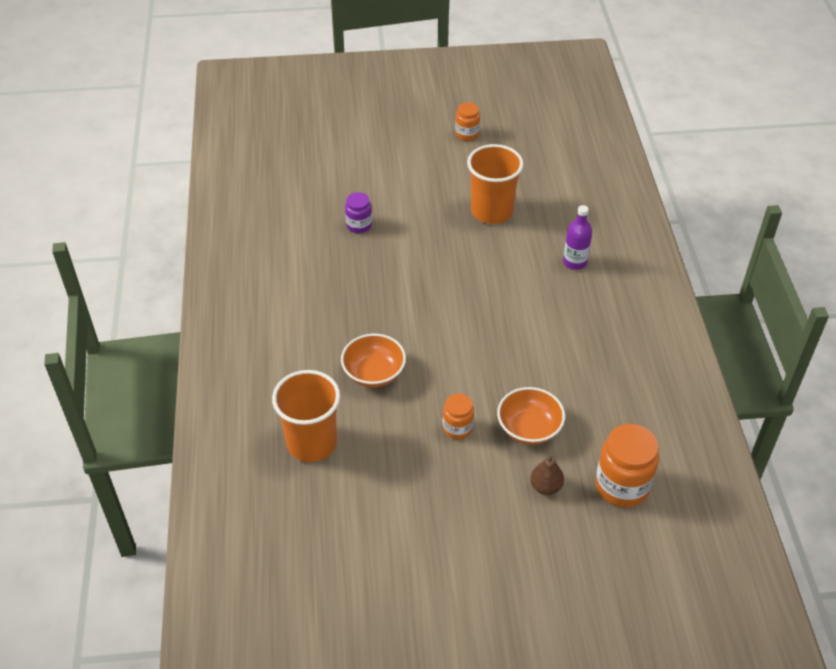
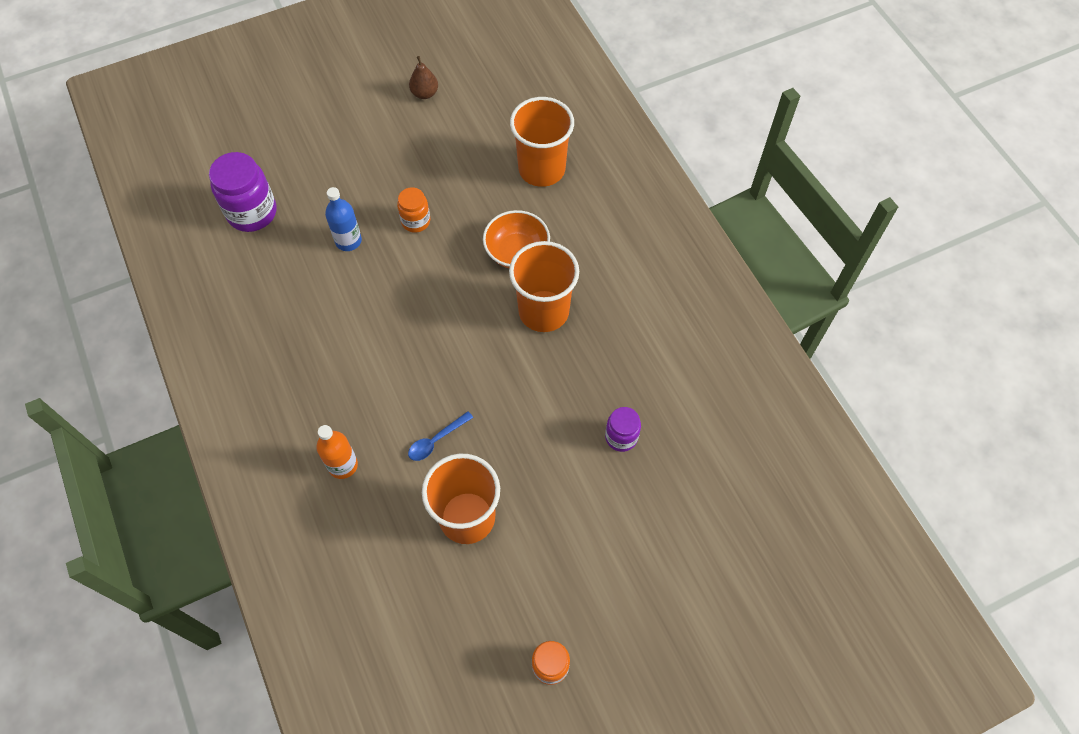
camera: 160 degrees right, 15 degrees up
orange bowl [497,387,565,445] -> blue bottle [325,187,362,251]
brown pear [530,456,564,495] -> brown pear moved to [409,56,438,99]
purple bottle [563,205,592,270] -> orange bottle [316,425,358,479]
orange jar [595,424,659,507] -> purple jar [209,152,276,232]
none -> blue spoon [408,411,473,461]
none -> orange cup [509,241,579,332]

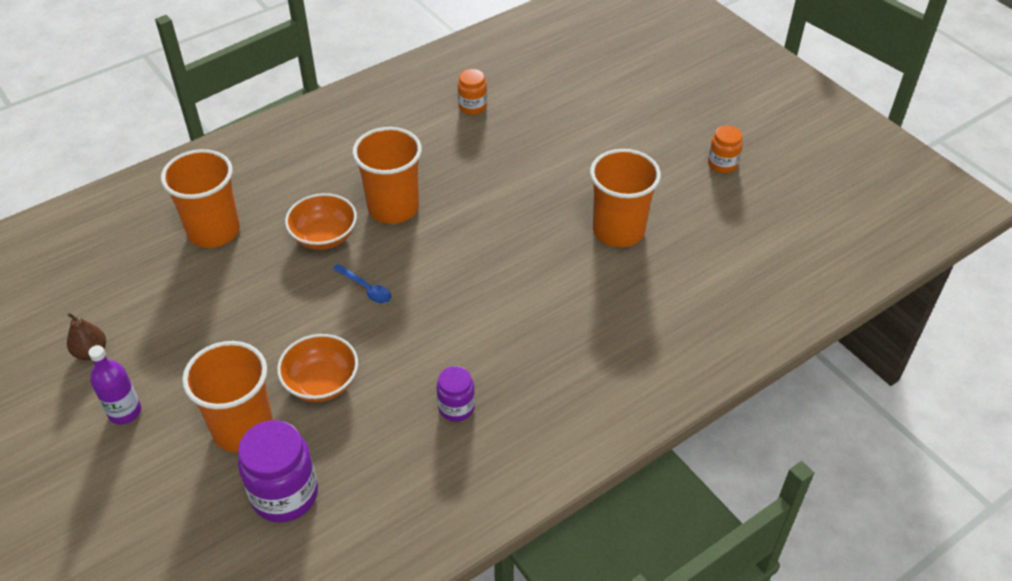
camera: 100 degrees left, 15 degrees down
orange bottle [316,425,358,479] -> none
blue bottle [325,187,362,251] -> orange bowl [277,334,358,402]
orange jar [397,187,430,233] -> orange jar moved to [458,69,487,115]
blue spoon [408,411,473,461] -> blue spoon moved to [333,264,392,303]
purple jar [605,407,641,452] -> purple jar moved to [437,366,475,422]
none -> purple bottle [88,345,141,425]
none -> orange cup [182,341,273,453]

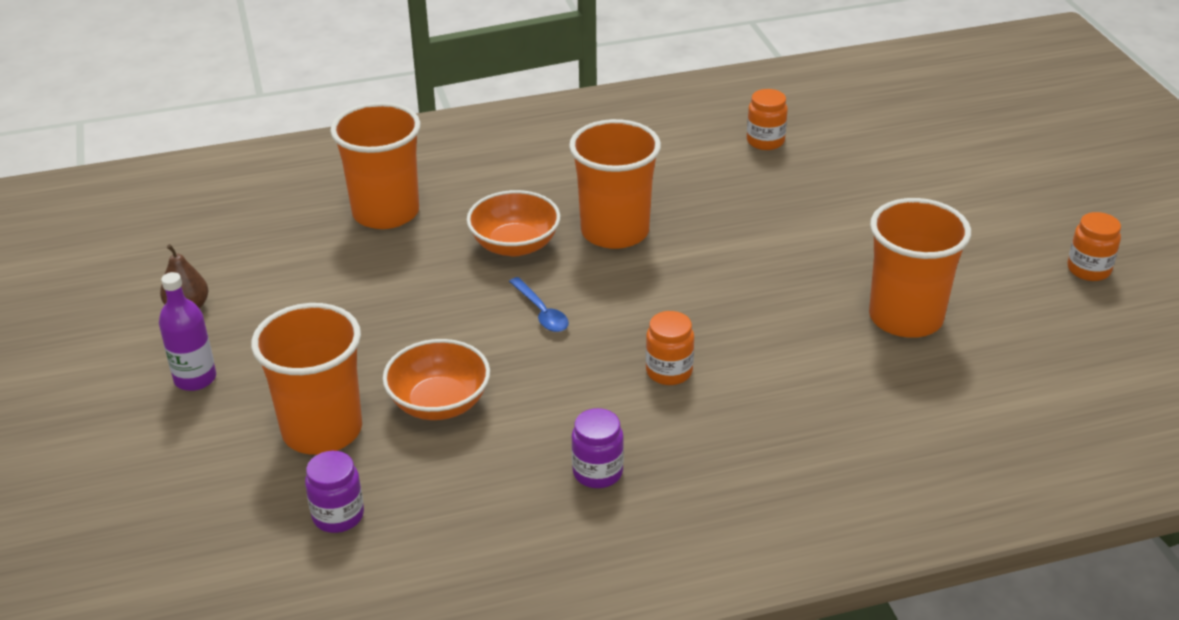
camera: 20 degrees right, 10 degrees down
purple jar [238,420,318,523] -> purple jar [305,451,364,533], size x0.58
none -> orange jar [646,311,694,385]

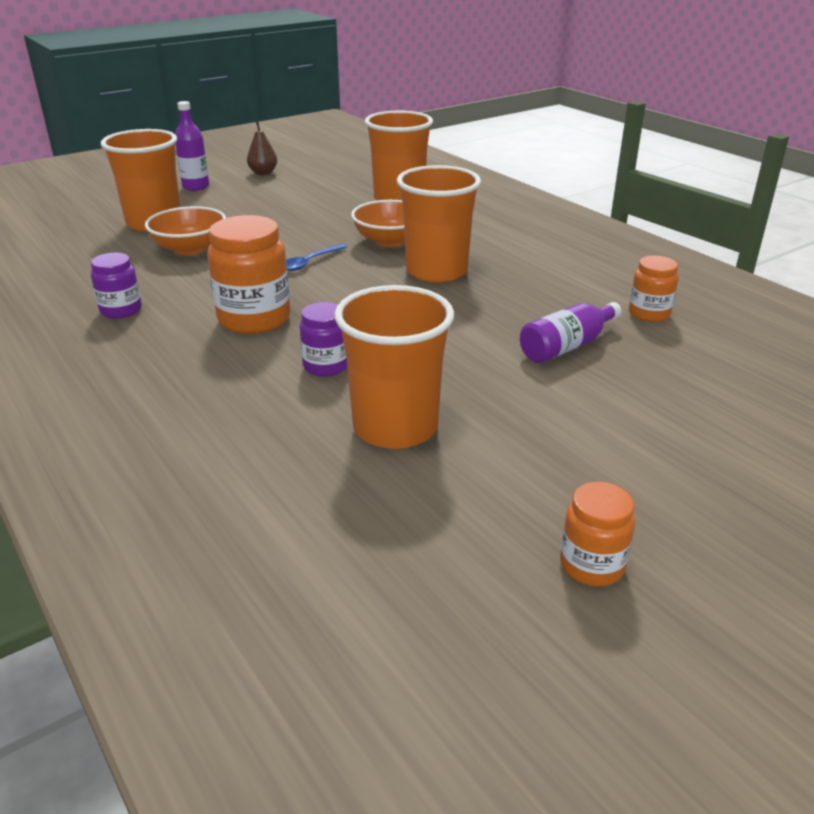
camera: 70 degrees right, 5 degrees down
purple jar [305,451,364,533] -> purple jar moved to [300,302,347,377]
orange jar [646,311,694,385] -> orange jar [207,215,290,334], size x1.74
none -> purple bottle [520,302,622,363]

